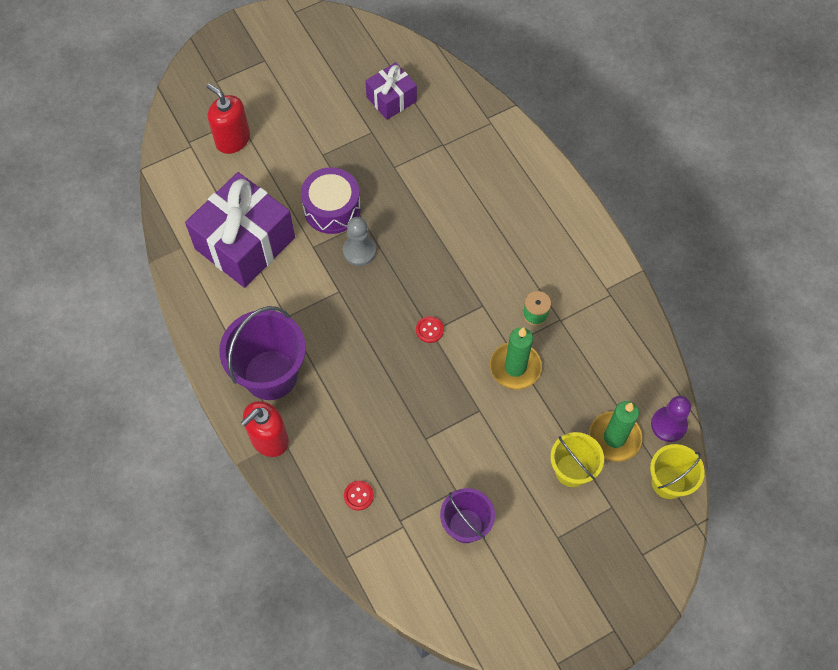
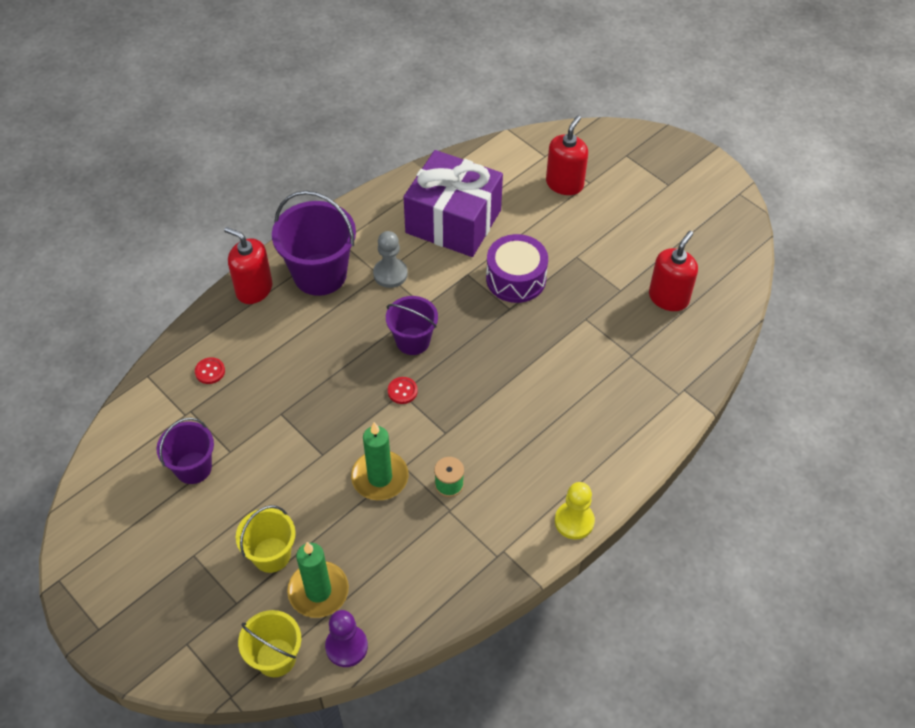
camera: 75 degrees right, 10 degrees down
grey pawn [343,217,376,266] -> grey pawn moved to [373,231,408,288]
purple gift [365,62,417,120] -> red soap dispenser [649,231,698,311]
none -> purple bucket [386,296,438,355]
none -> yellow pawn [555,482,595,540]

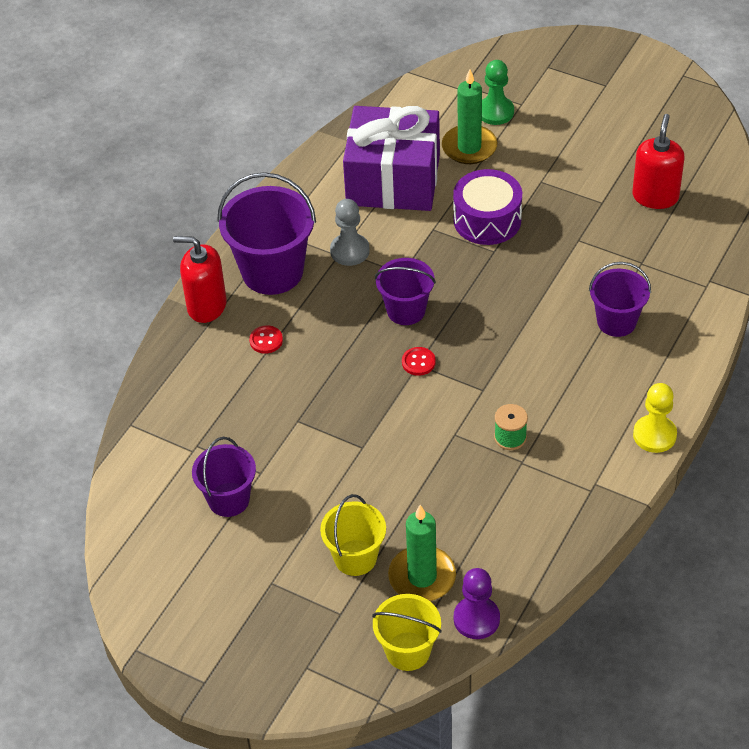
camera: 15 degrees left, 5 degrees down
red button [195,357,225,384] -> red button moved to [249,325,283,354]
green candle [351,422,408,500] -> green candle moved to [442,69,497,164]
red soap dispenser [546,116,588,195] -> green pawn [482,60,514,125]
none -> purple bucket [589,262,651,337]

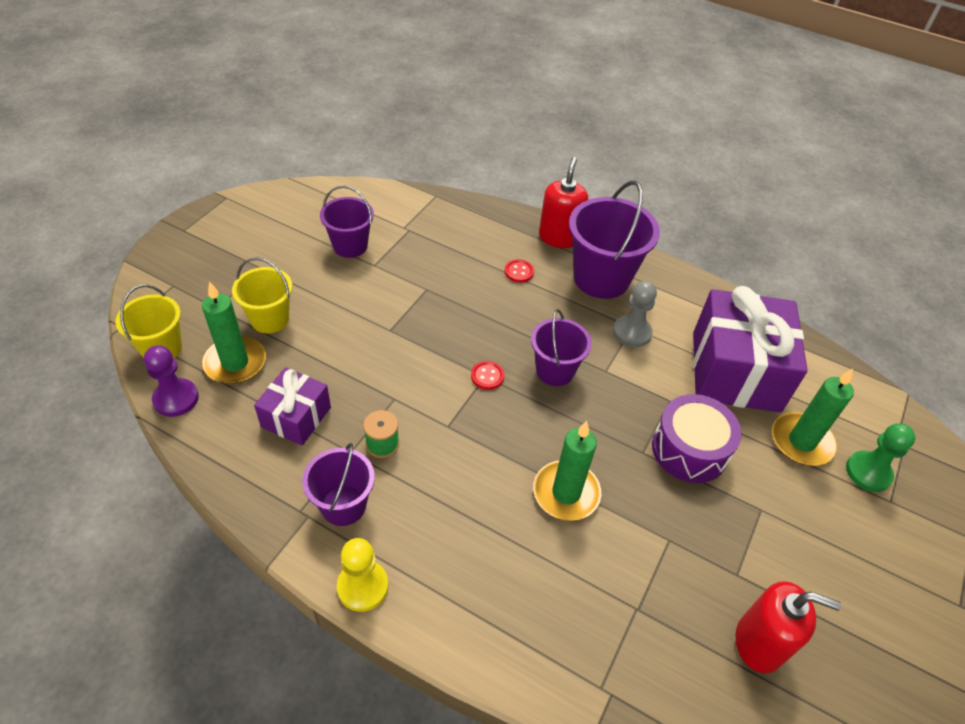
camera: 85 degrees right, 0 degrees up
purple bucket [589,262,651,337] -> purple bucket moved to [302,443,375,526]
none -> purple gift [254,367,331,446]
none -> green candle [533,421,601,521]

